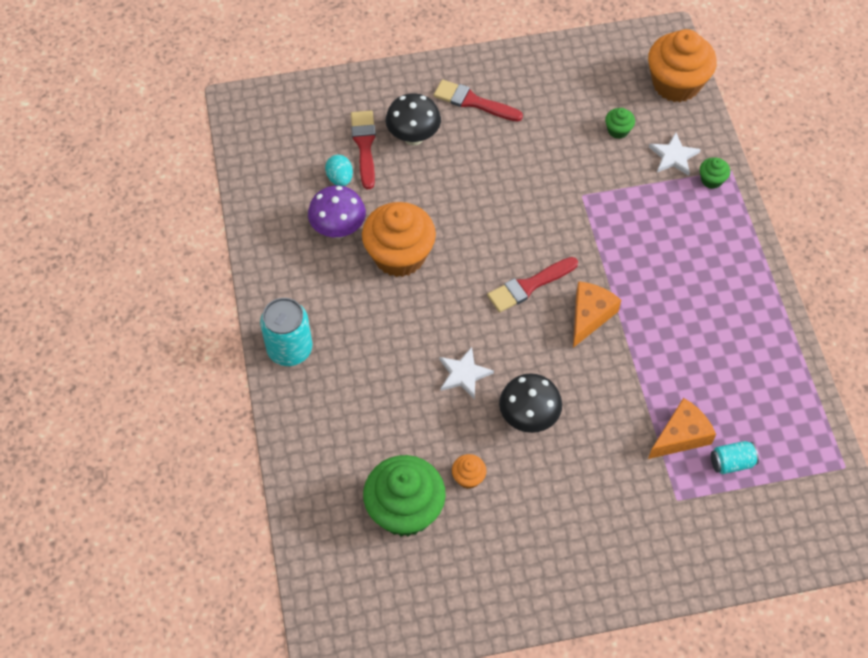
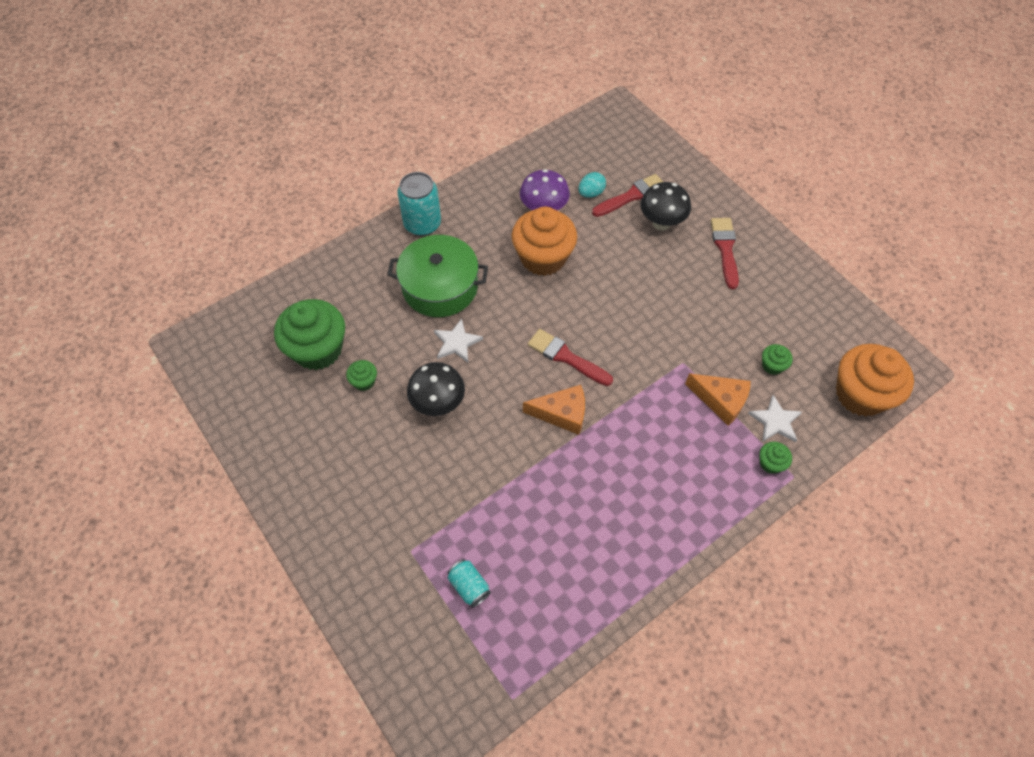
camera: 65 degrees right, 0 degrees up
orange cupcake [452,454,487,489] -> green cupcake [346,360,377,391]
orange cheese [648,398,716,459] -> orange cheese moved to [685,373,751,426]
none -> green pot [387,235,488,317]

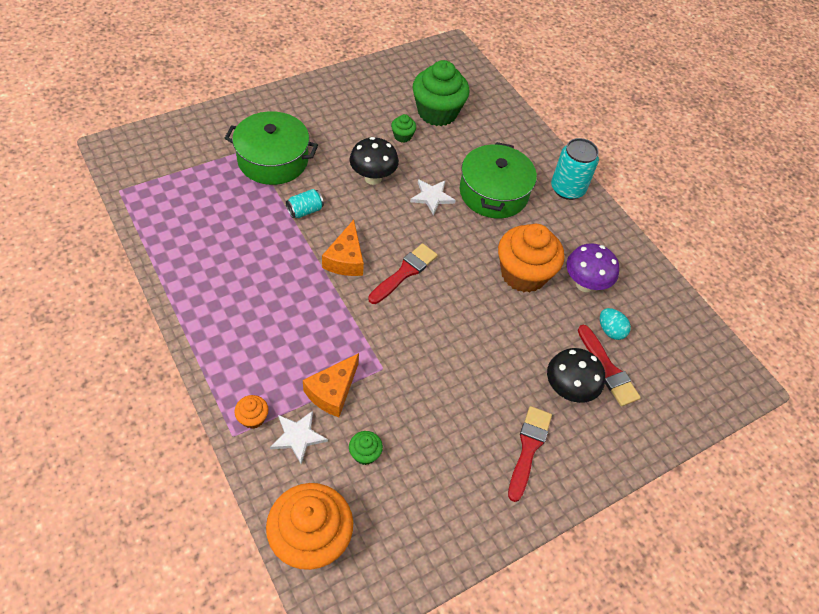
camera: 90 degrees right, 5 degrees down
turquoise can [447,559,491,608] -> turquoise can moved to [286,189,324,218]
red brush [711,218,739,289] -> red brush turned 75 degrees counterclockwise [508,406,552,502]
green cupcake [759,442,792,474] -> orange cupcake [234,395,269,429]
none -> green pot [225,111,318,185]

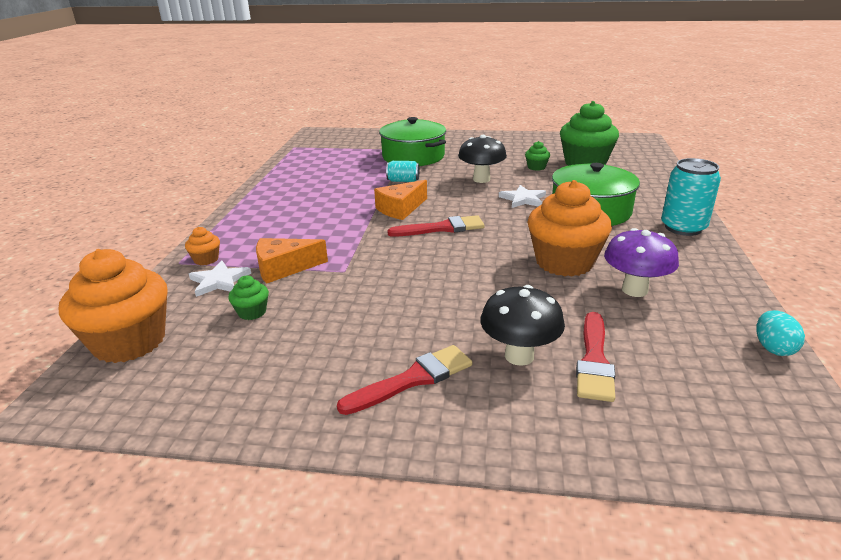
camera: 45 degrees right, 25 degrees down
turquoise egg [600,308,631,340] -> turquoise egg moved to [757,310,805,356]

